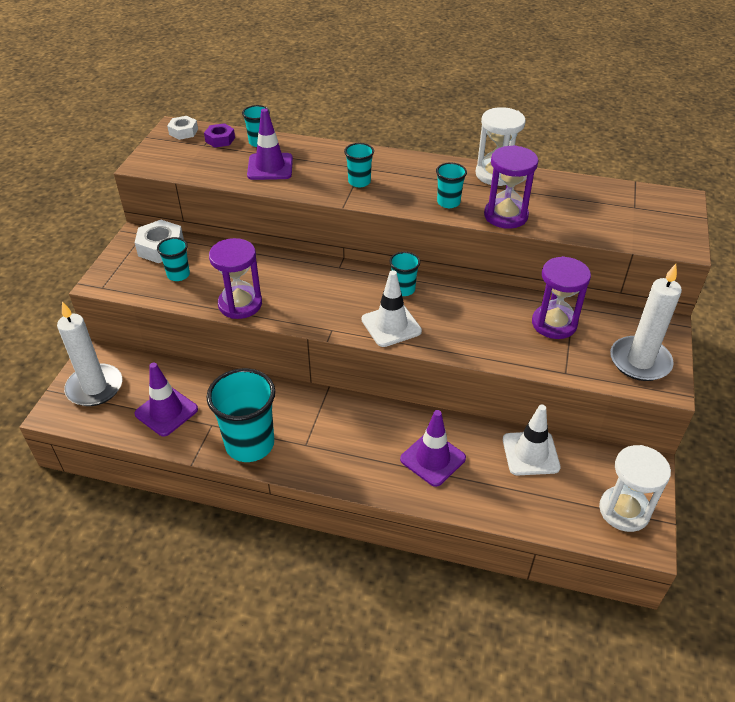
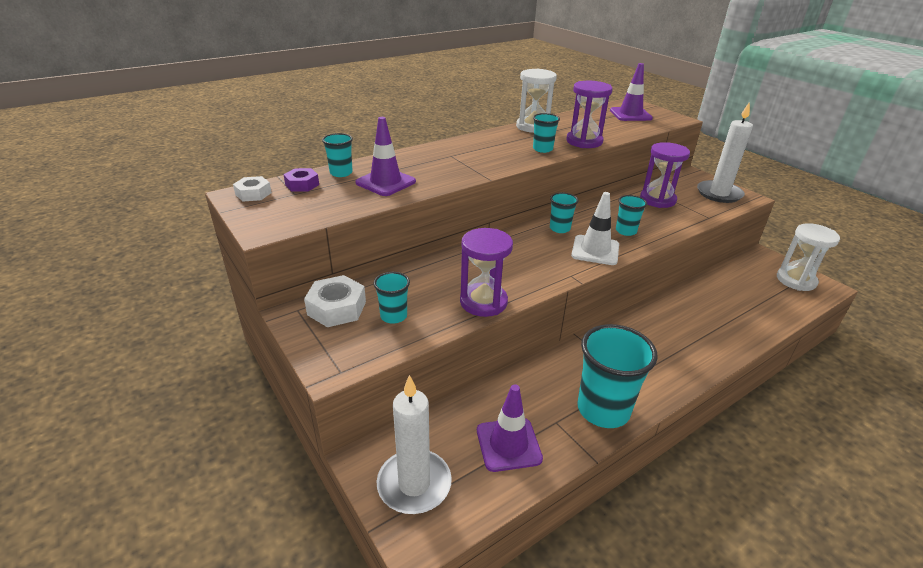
camera: 50 degrees left, 10 degrees down
turquoise cup [344,143,374,187] -> turquoise cup moved to [616,195,647,236]
purple traffic cone [400,410,466,487] -> purple traffic cone moved to [610,63,653,121]
white traffic cone [503,405,561,475] -> none

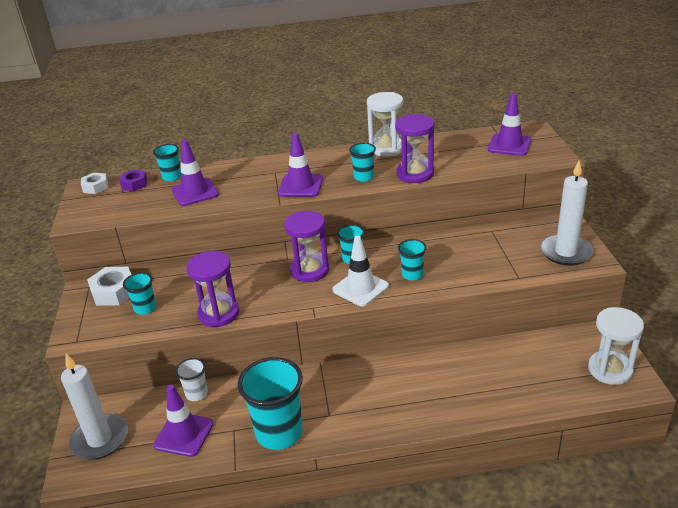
camera: 30 degrees right, 0 degrees up
purple hourglass [640,142,690,208] -> purple hourglass moved to [284,211,329,282]
none -> white cup [175,358,208,401]
none -> purple traffic cone [278,133,323,197]

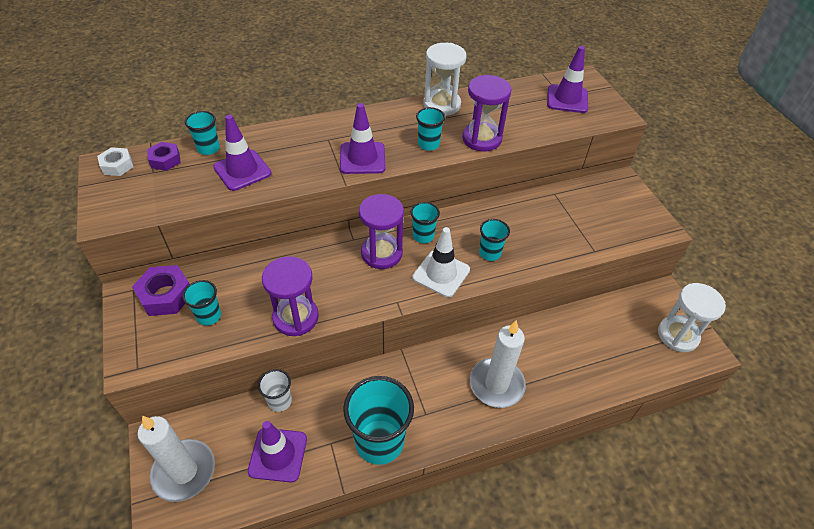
camera: 15 degrees left, 15 degrees up
white nut [87,267,132,306] -> purple nut [132,265,189,316]
white candle [540,161,593,266] -> white candle moved to [470,320,526,408]

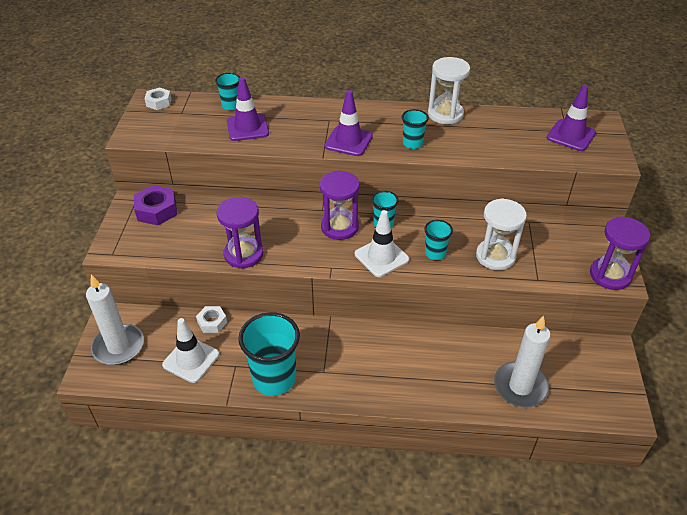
camera: 25 degrees right, 5 degrees down
purple nut [147,142,181,171] -> none
turquoise cup [182,280,221,326] -> none
purple traffic cone [248,421,307,483] -> white traffic cone [162,318,219,383]
white cup [258,369,292,412] -> white nut [196,306,227,333]
purple hourglass [462,75,512,151] -> purple hourglass moved to [590,216,650,290]
white candle [470,320,526,408] -> white candle moved to [494,315,551,407]
white hourglass [658,283,726,352] -> white hourglass moved to [476,198,527,270]

